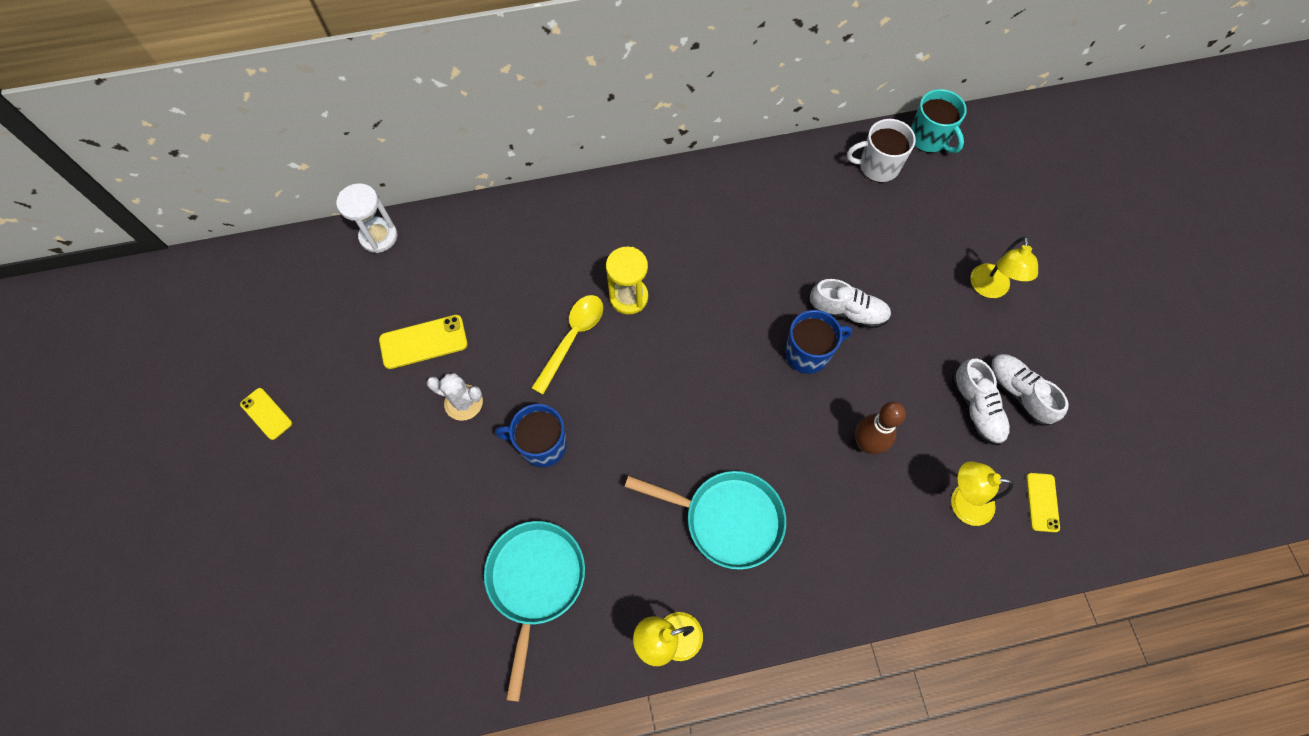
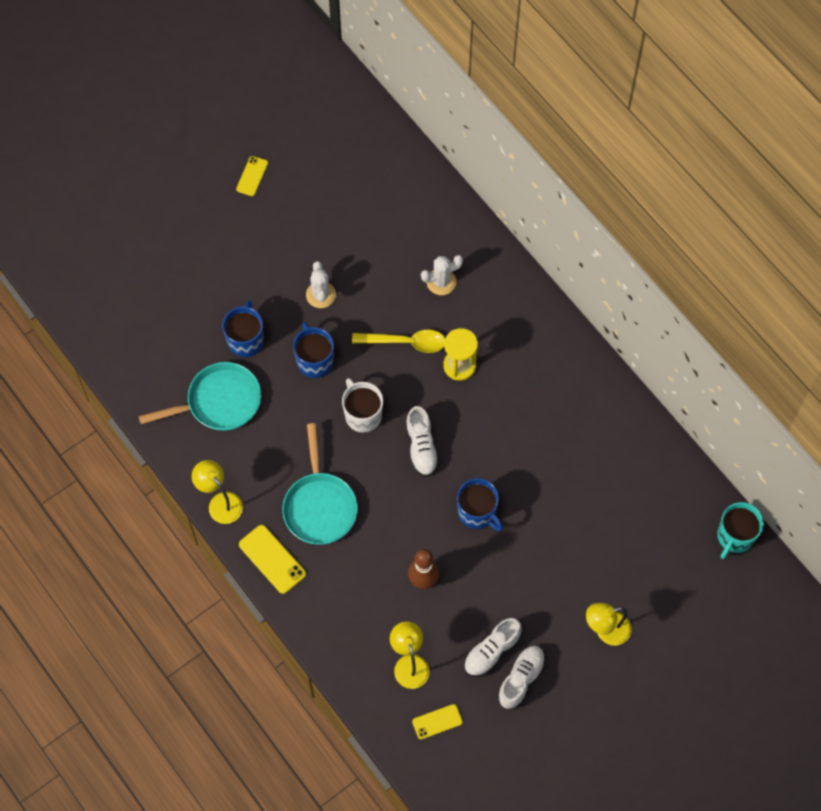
camera: 65 degrees right, 0 degrees up
white hourglass [336,183,398,253] -> none
yellow phone [379,315,468,369] -> yellow phone moved to [239,525,306,594]
white shoe [809,279,891,329] -> white shoe moved to [405,406,439,477]
white mug [847,119,916,183] -> white mug moved to [342,378,383,433]
none -> blue mug [222,300,264,357]
none -> white cactus [421,255,463,295]

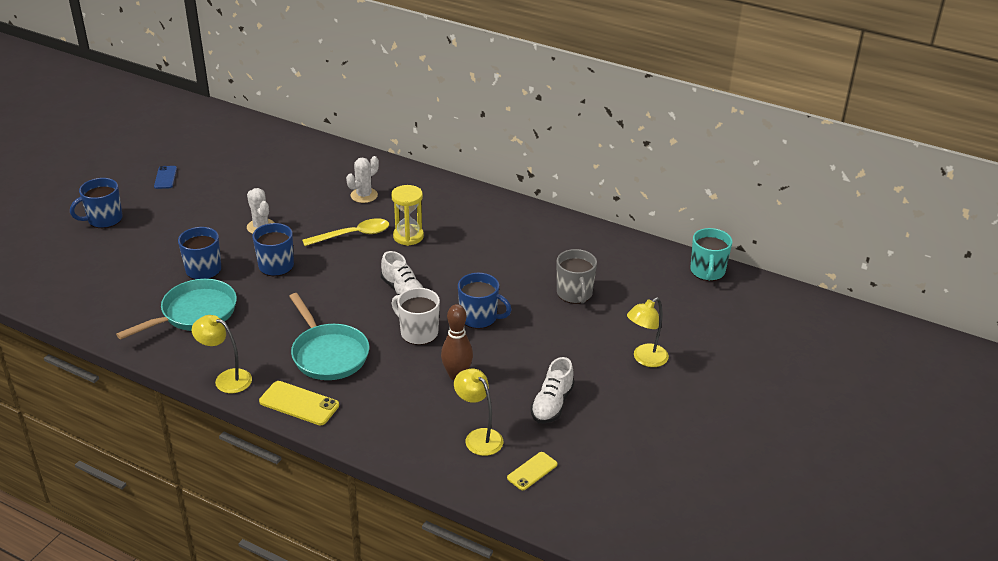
camera: 25 degrees left, 30 degrees down
yellow phone [236,156,268,196] -> blue phone [154,166,177,189]
white mug [342,378,383,433] -> white mug moved to [392,288,440,345]
white shoe [497,646,545,710] -> none
none -> blue mug [70,178,123,228]
none -> grey mug [557,249,597,304]

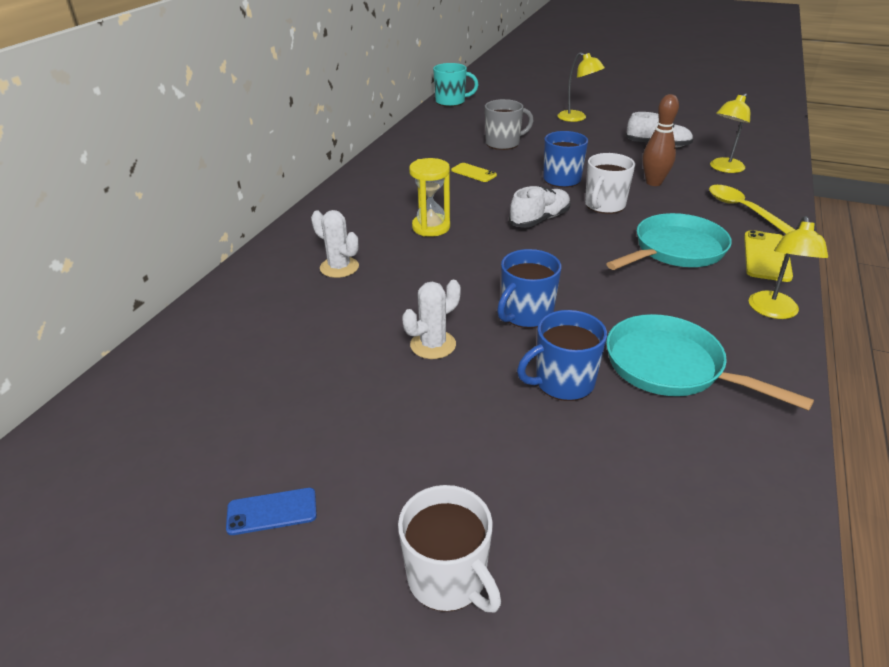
camera: 95 degrees left, 0 degrees up
blue mug [70,178,123,228] -> white mug [398,485,501,612]
yellow spoon [302,218,389,246] -> yellow spoon moved to [709,185,795,234]
yellow phone [507,452,558,490] -> yellow phone moved to [451,163,497,182]

